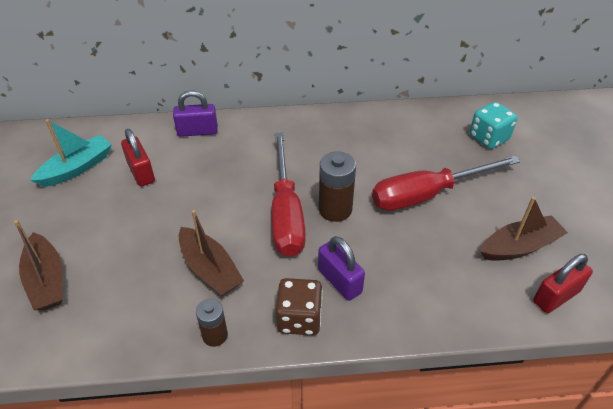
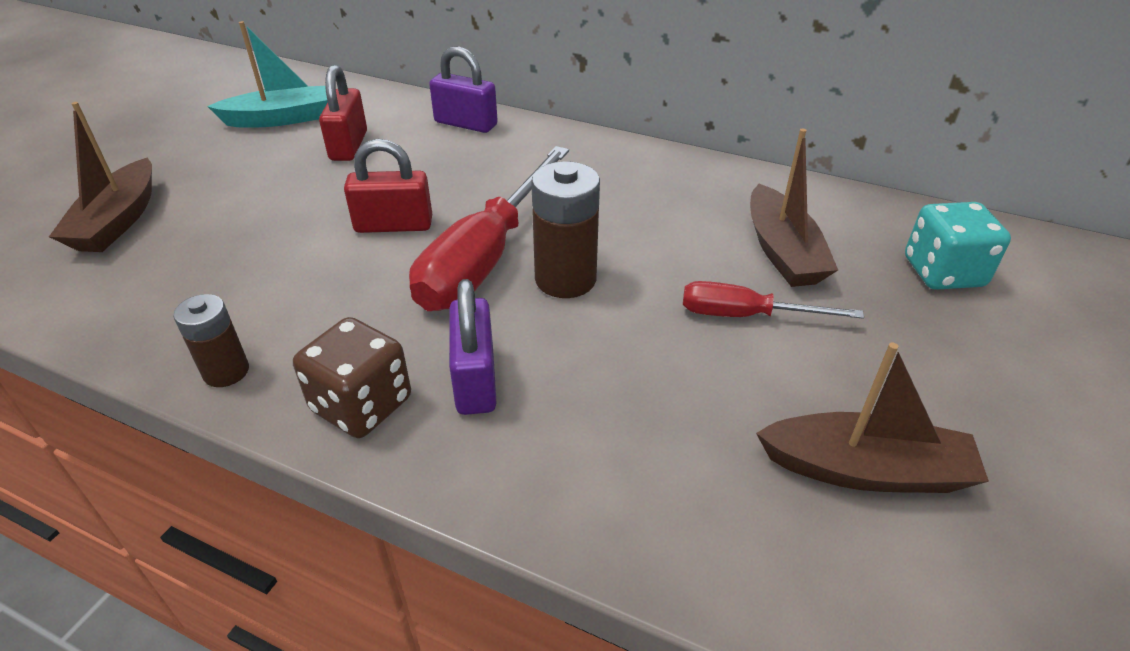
camera: 30 degrees right, 5 degrees down
brown boat [179,210,244,296] -> brown boat moved to [750,128,838,287]
red screwdriver [372,156,521,211] -> red screwdriver [683,281,864,319], size x0.54
red padlock [533,254,593,313] -> red padlock moved to [344,139,432,233]

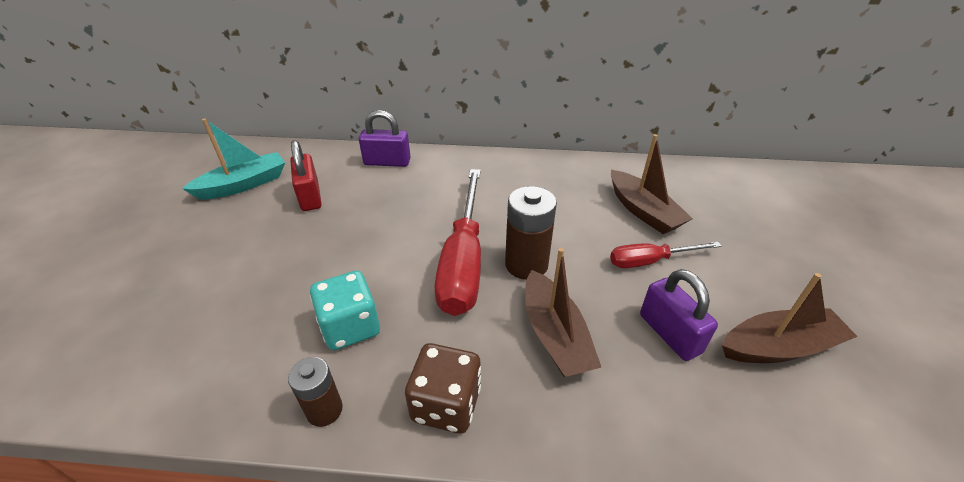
camera: 20 degrees left, 0 degrees up
brown boat [49,102,152,252] -> brown boat moved to [525,248,601,377]
red padlock [344,139,432,233] -> none
purple padlock [449,279,497,415] -> purple padlock moved to [640,269,718,361]
turquoise dice [905,202,1011,290] -> turquoise dice moved to [310,271,380,350]

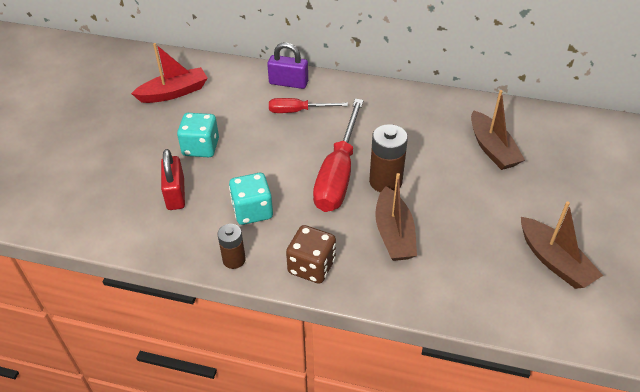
camera: 10 degrees right, 5 degrees up
turquoise boat [182,118,285,200] -> red boat [131,43,207,103]
red padlock [290,140,322,211] -> red padlock moved to [161,149,185,210]
red screwdriver [610,242,722,268] -> red screwdriver moved to [269,98,348,113]
purple padlock [640,269,718,361] -> none
brown boat [722,273,858,363] -> brown boat turned 60 degrees clockwise [521,201,603,289]
none -> turquoise dice [177,113,219,157]

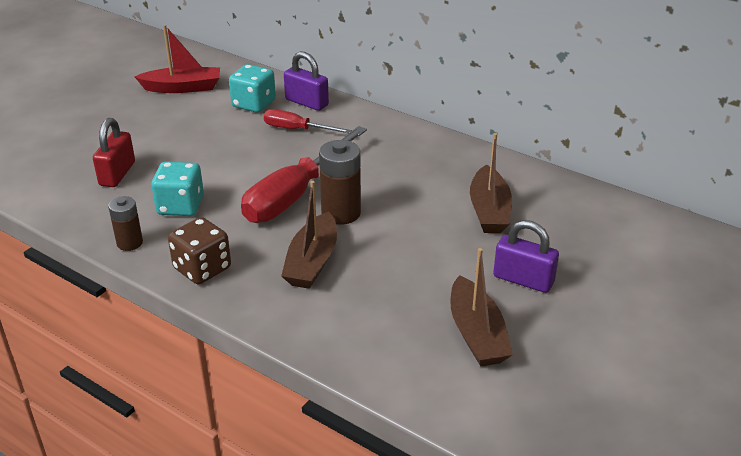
camera: 20 degrees right, 10 degrees down
turquoise dice [177,113,219,157] -> turquoise dice moved to [229,64,276,113]
none -> purple padlock [493,220,559,293]

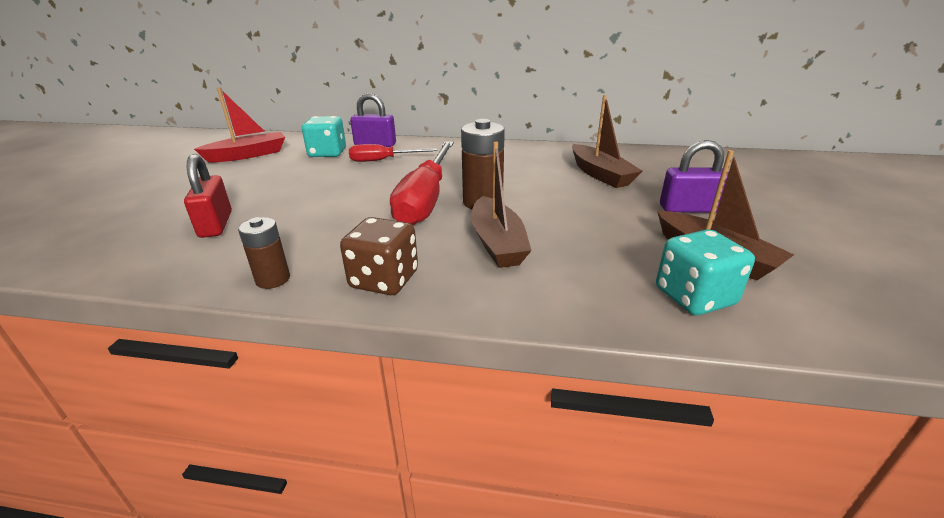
camera: 25 degrees left, 5 degrees down
turquoise dice [151,161,204,216] -> turquoise dice moved to [656,229,755,315]

